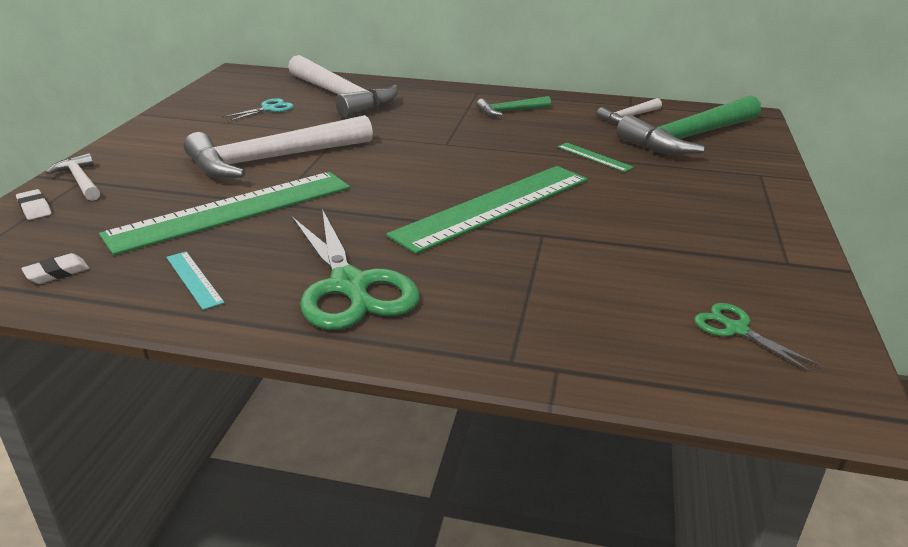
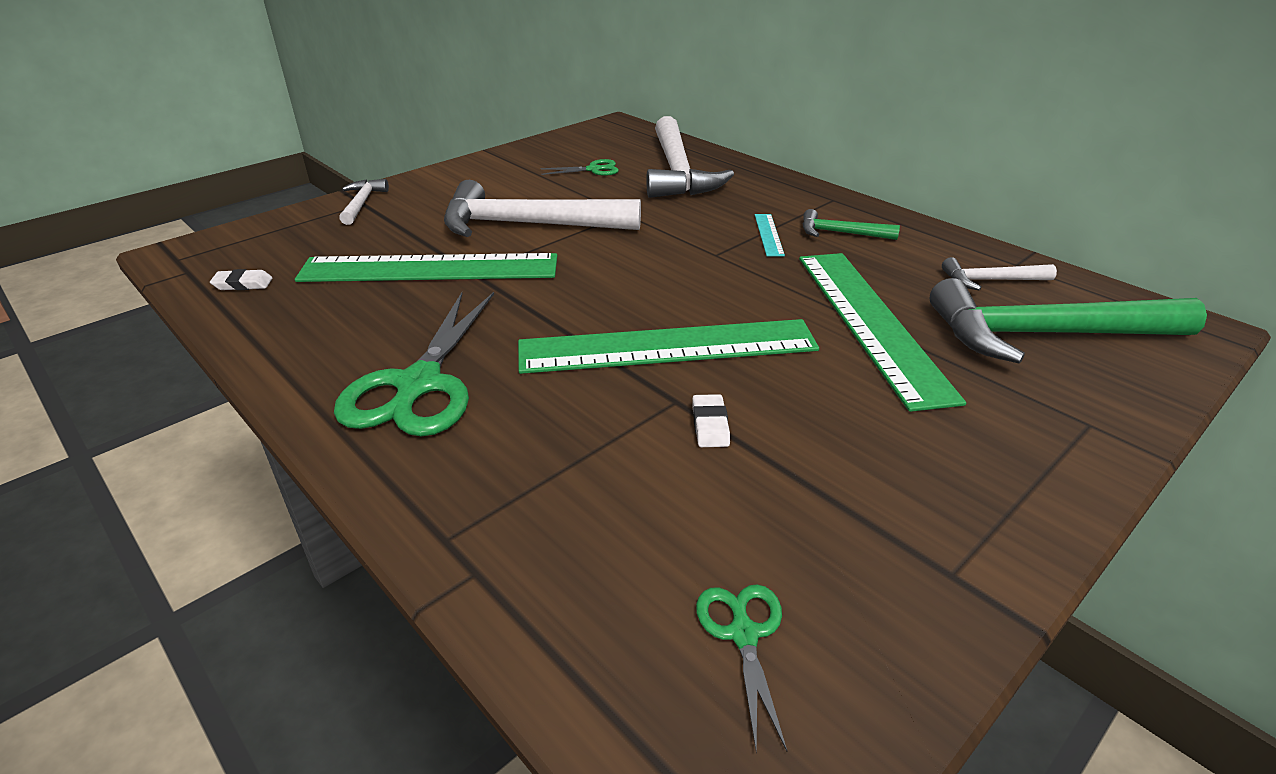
camera: 35 degrees right, 5 degrees up
white eraser [16,189,52,220] -> white eraser moved to [692,394,730,447]
turquoise ruler [166,251,225,310] -> turquoise ruler moved to [755,214,785,256]
turquoise scissors [222,98,294,122] -> green scissors [540,159,619,176]
green ruler [557,143,634,172] -> green ruler [799,253,966,412], size x2.49

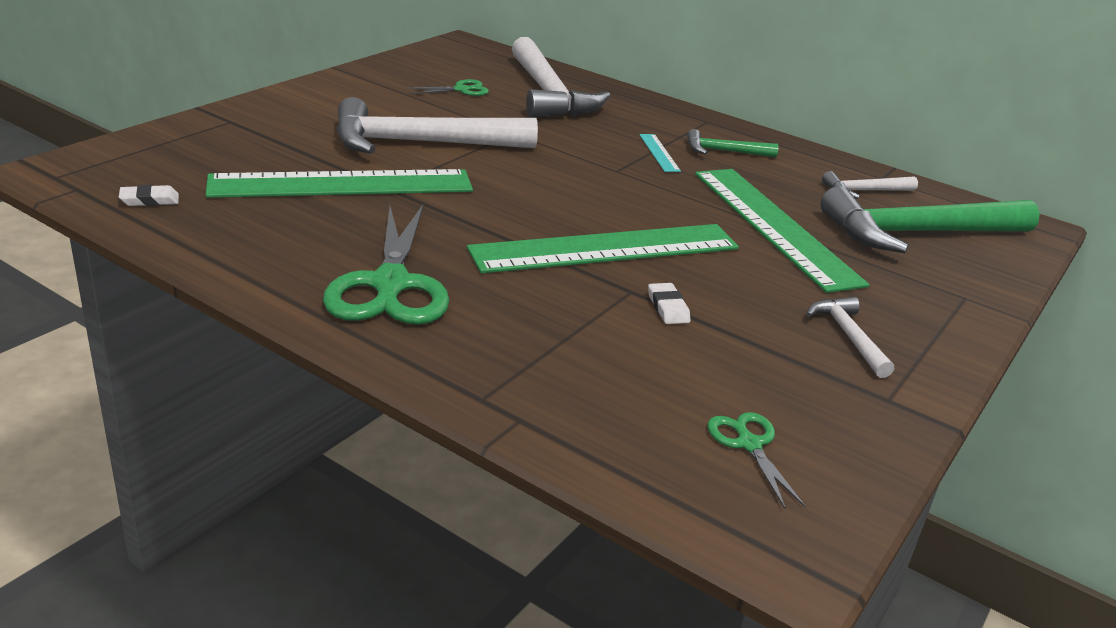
camera: 15 degrees left, 5 degrees down
white hammer [339,179,389,225] -> white hammer moved to [806,297,894,378]

